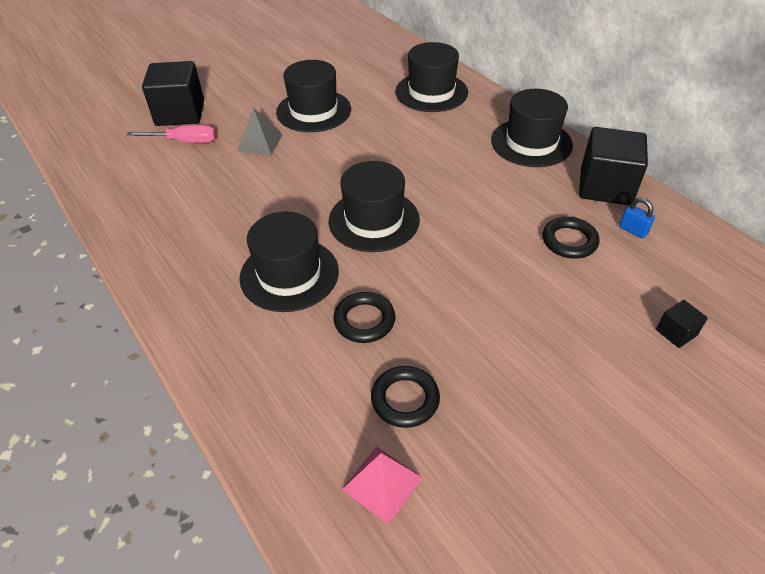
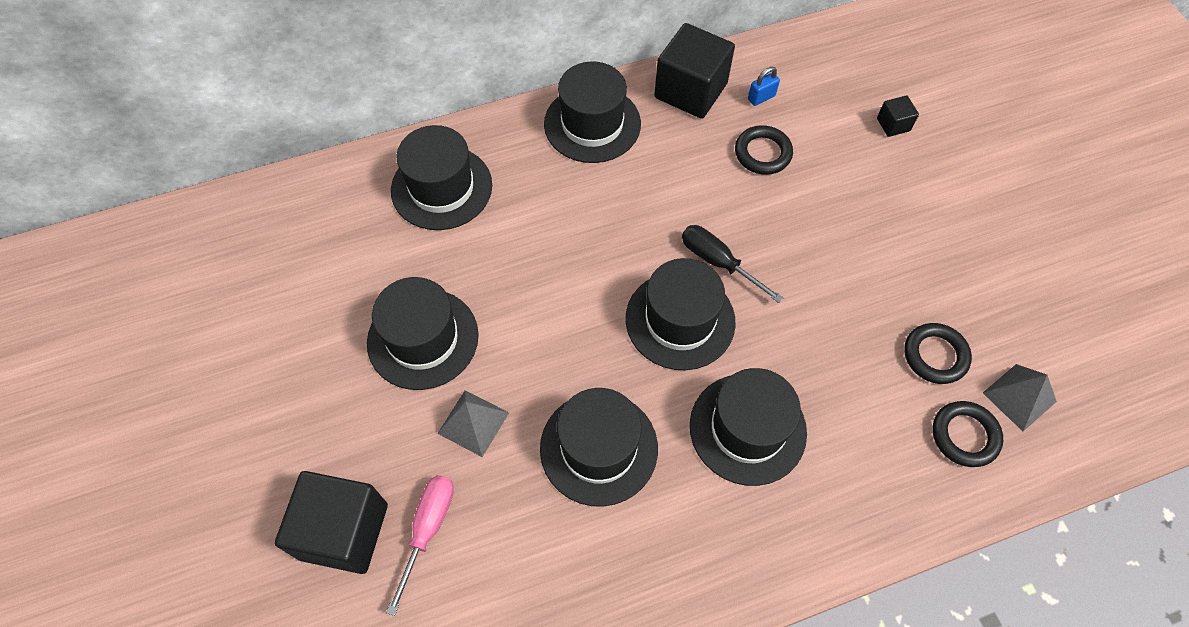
camera: 75 degrees left, 15 degrees up
black ring [333,292,395,343] -> black ring moved to [932,401,1003,467]
pink pyramid [342,446,423,524] -> grey pyramid [983,364,1057,431]
none -> black hat [540,388,658,507]
none -> black screwdriver [682,225,784,303]

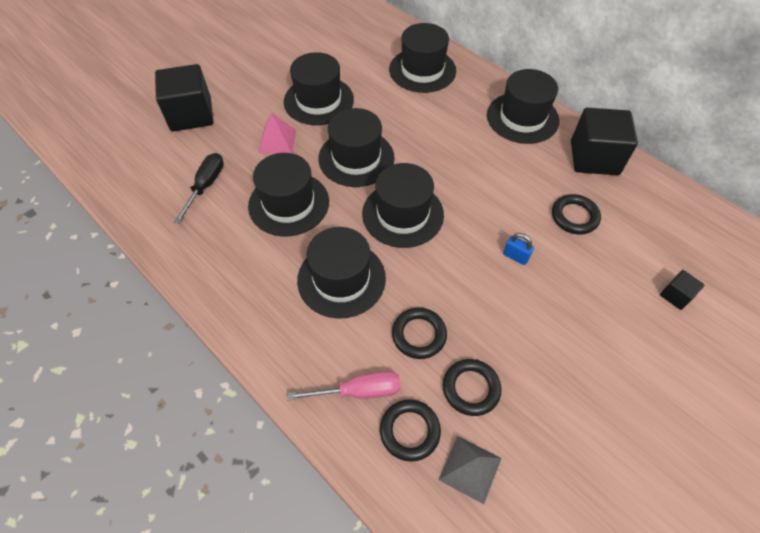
camera: 65 degrees right, 5 degrees down
pink screwdriver [386,475,454,616] -> pink screwdriver moved to [287,371,401,400]
grey pyramid [437,390,509,457] -> pink pyramid [258,112,296,154]
black screwdriver [682,225,784,303] -> black screwdriver moved to [174,153,224,224]
blue padlock [748,67,780,106] -> blue padlock moved to [503,233,534,265]
none -> black hat [319,108,395,187]
none -> black ring [392,308,447,359]

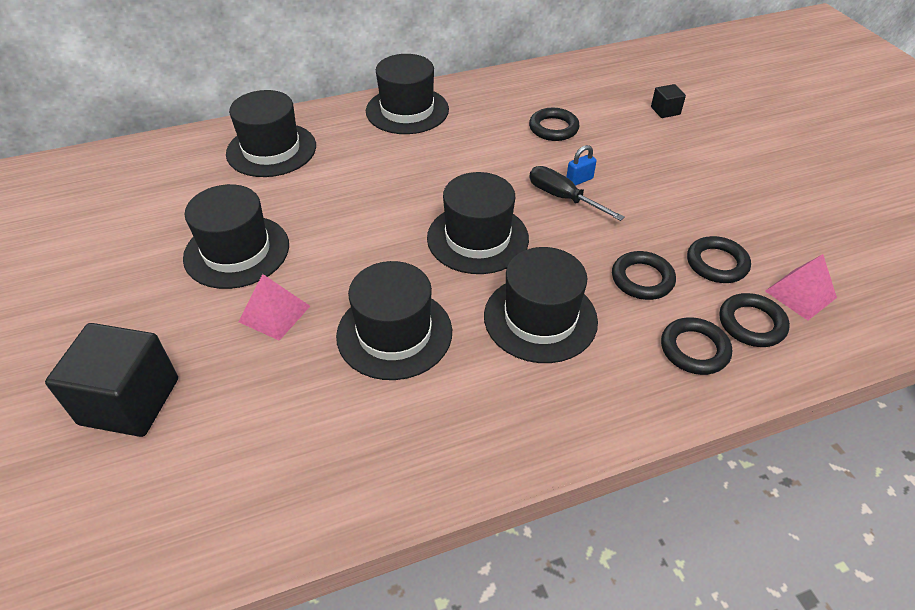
camera: 65 degrees left, 10 degrees down
black screwdriver [174,153,224,224] -> black screwdriver moved to [529,166,625,221]
pink screwdriver [287,371,401,400] -> black ring [661,317,732,375]
black hat [319,108,395,187] -> none
grey pyramid [438,436,502,504] -> pink pyramid [765,254,837,320]
black cube [571,108,638,175] -> none

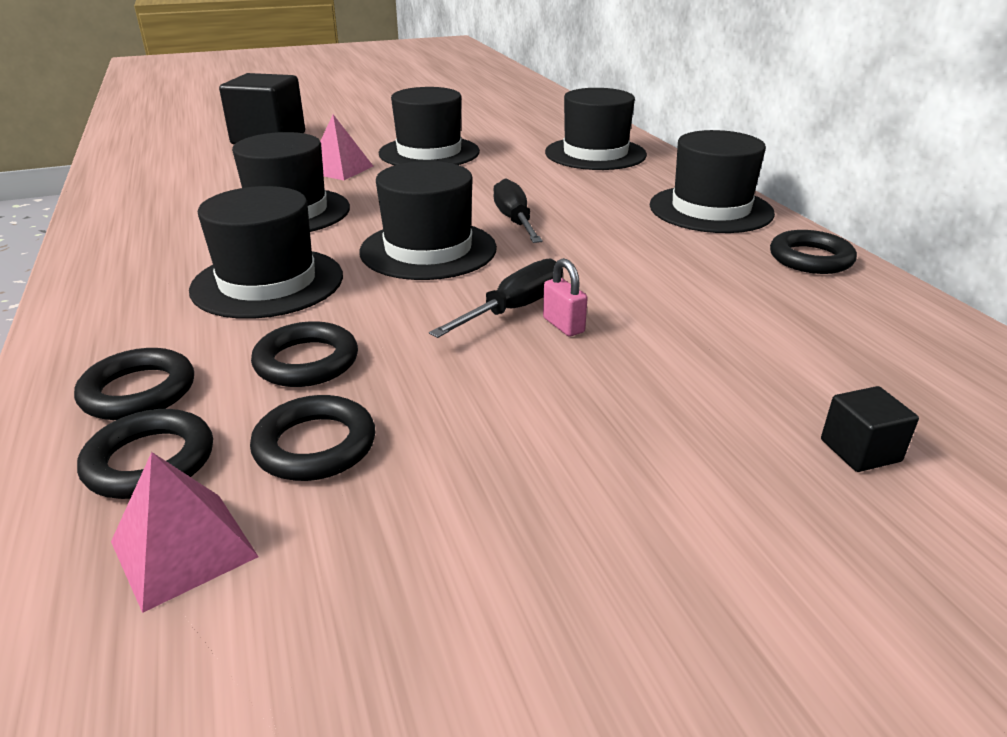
camera: 90 degrees right, 15 degrees down
black ring [529,108,580,141] -> black ring moved to [770,230,857,274]
blue padlock [566,145,597,186] -> pink padlock [543,258,588,336]
none -> black screwdriver [493,178,543,243]

